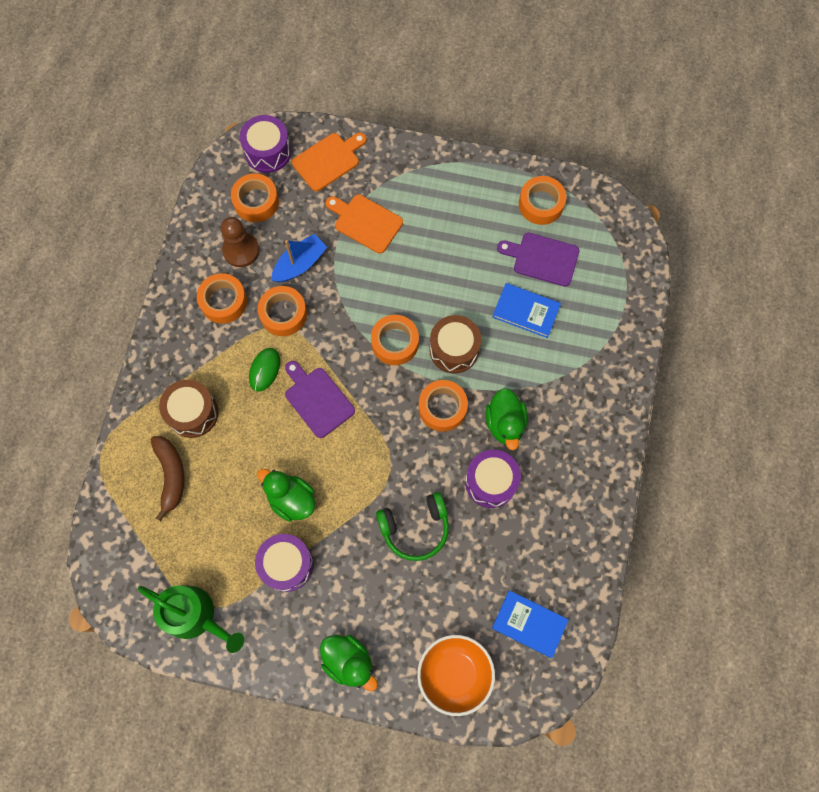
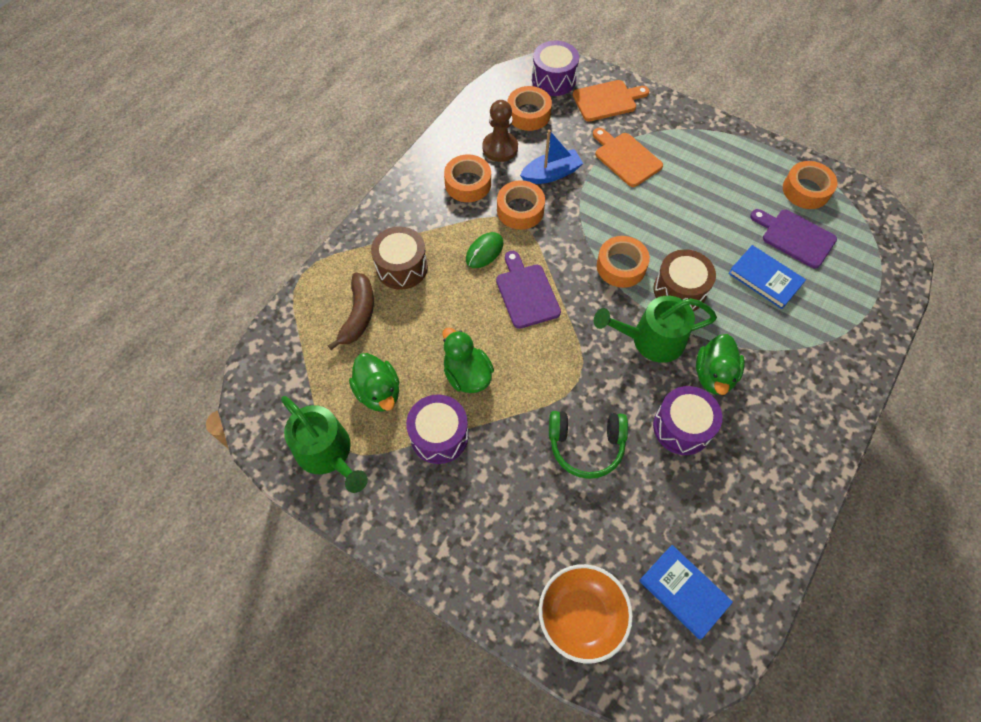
camera: 20 degrees right, 10 degrees down
green duck [320,634,378,691] -> green duck moved to [349,353,399,412]
orange tape [419,380,468,432] -> green watering can [594,296,717,363]

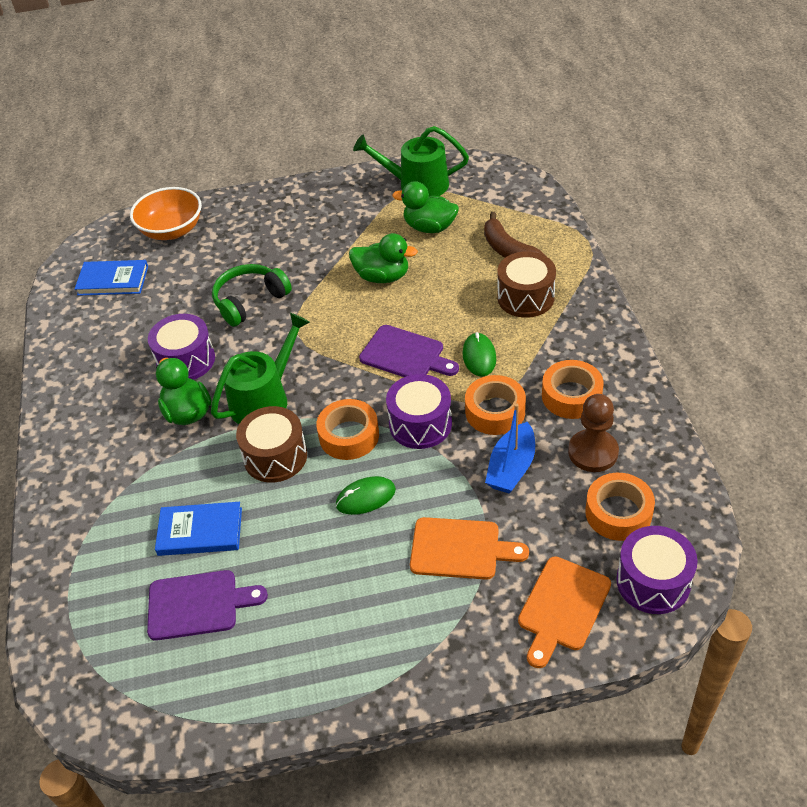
camera: 140 degrees right, 15 degrees down
purple drum [406,395,469,464] -> purple drum moved to [386,374,452,449]
orange tape [783,161,838,209] -> none
none -> green mouse [336,476,396,515]

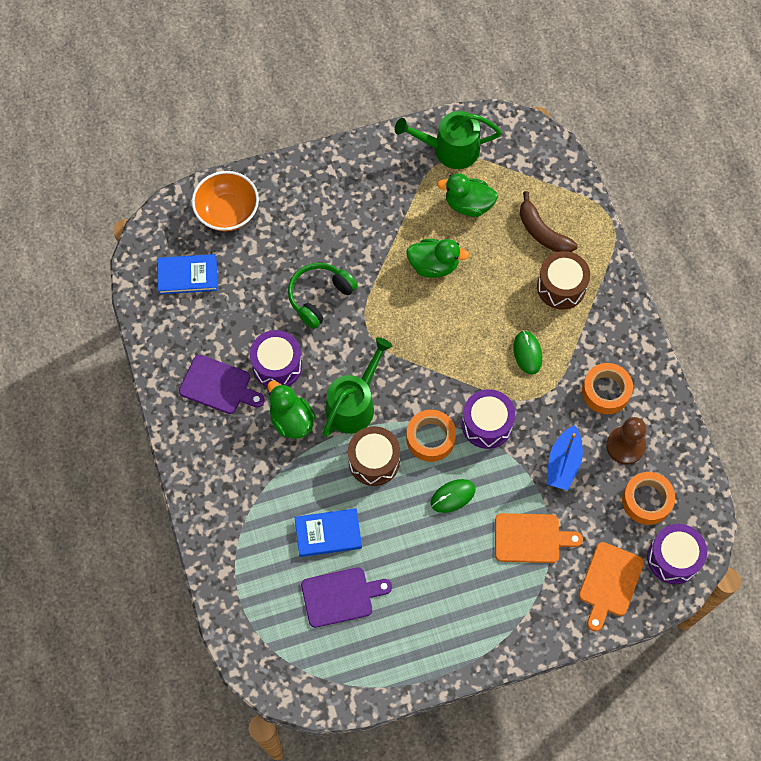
camera: 10 degrees left, 20 degrees up
purple cutting board [359,325,459,377] -> purple cutting board moved to [179,355,265,414]
orange tape [465,375,526,435] -> none

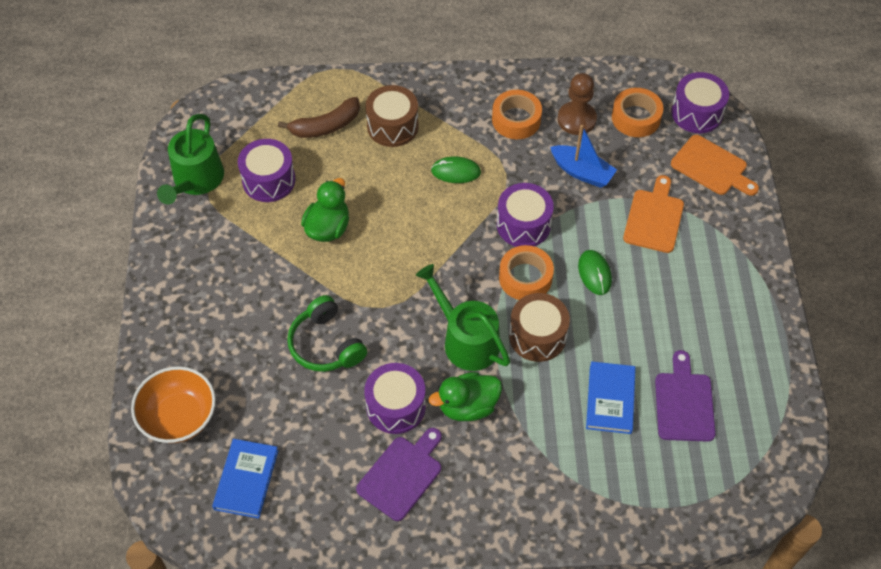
camera: 75 degrees left, 10 degrees down
green duck [437,173,498,217] -> purple drum [238,139,296,202]

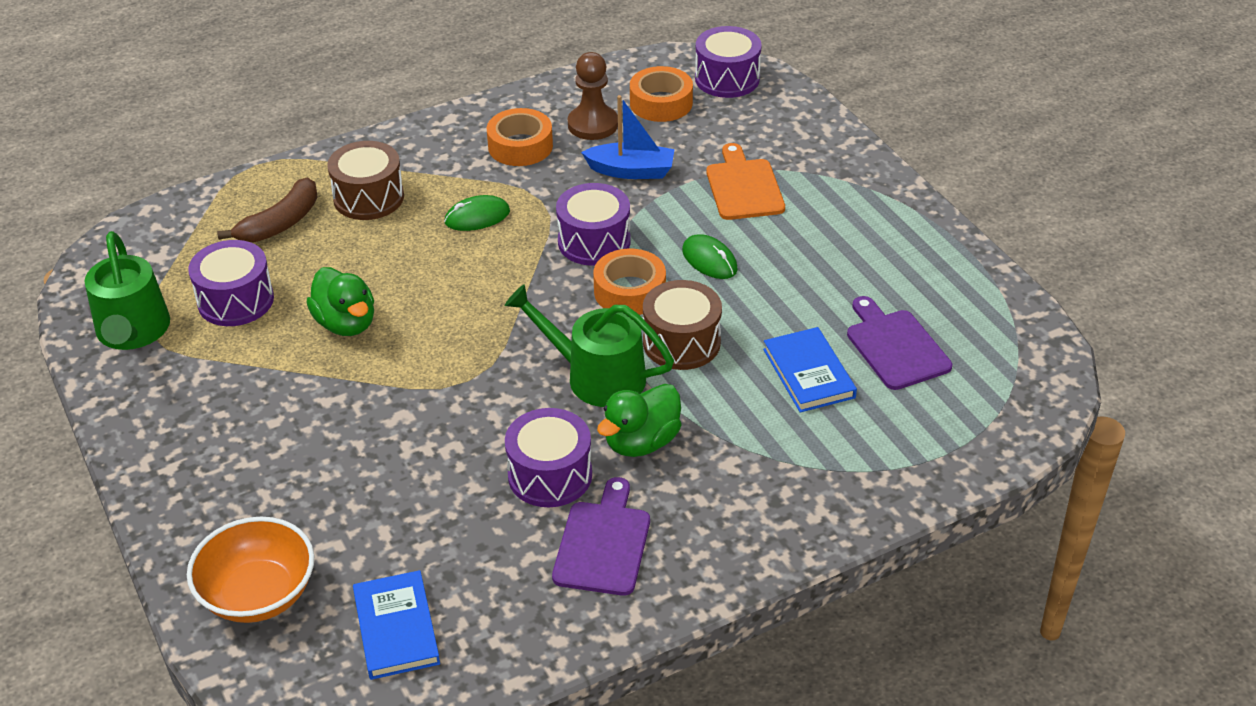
camera: 25 degrees left, 15 degrees down
green headphones [287,295,367,372] -> none
green duck [301,178,349,242] -> green duck turned 150 degrees clockwise [306,267,374,336]
orange cutting board [671,135,759,196] -> none

